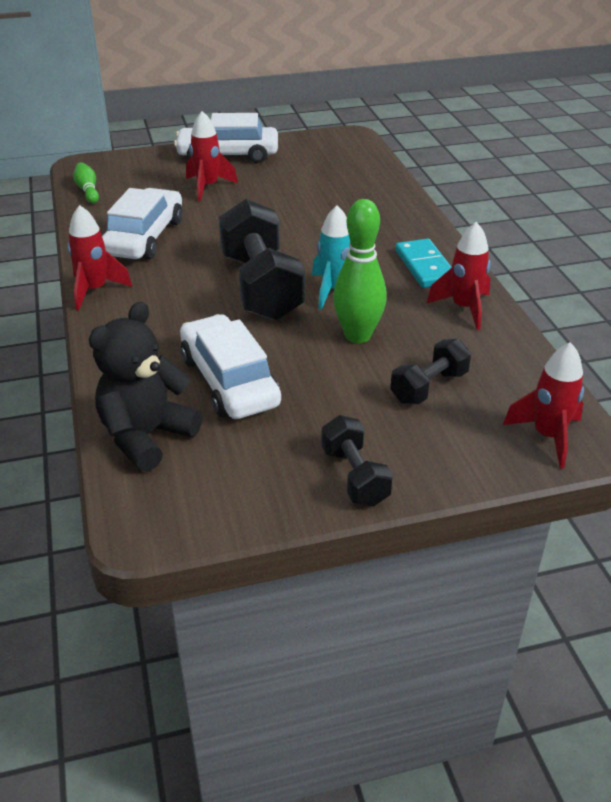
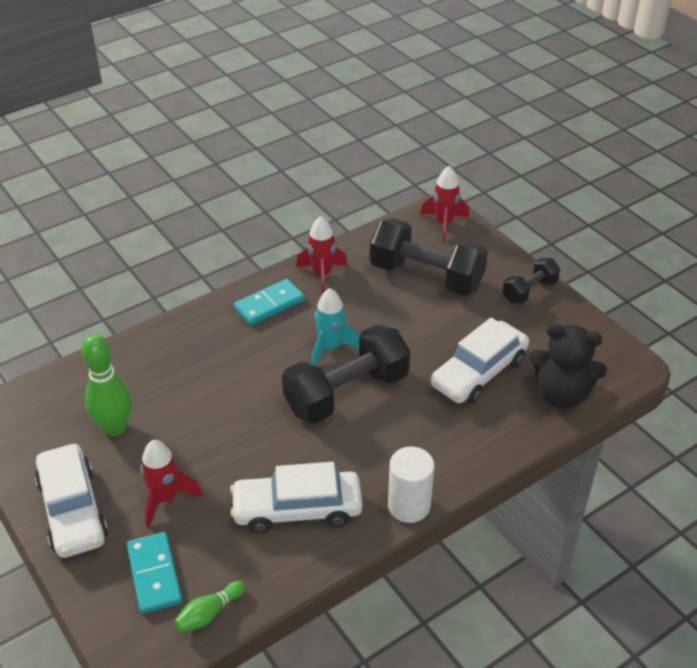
camera: 110 degrees left, 5 degrees up
red rocket [67,205,132,311] -> white cylinder [388,447,434,523]
green bowling pin [333,199,387,343] -> green bowling pin moved to [82,334,132,436]
black dumbbell [390,339,471,404] -> black dumbbell [370,218,488,296], size x1.88
none -> turquoise domino [127,532,182,614]

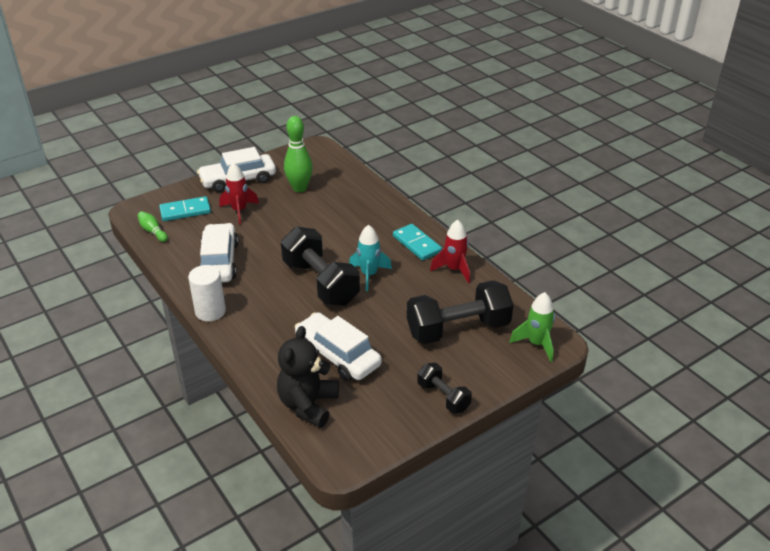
camera: 90 degrees right, 5 degrees down
black dumbbell [370,218,488,296] -> black dumbbell turned 45 degrees clockwise [407,280,513,344]
red rocket [420,166,469,242] -> green rocket [510,292,555,362]

